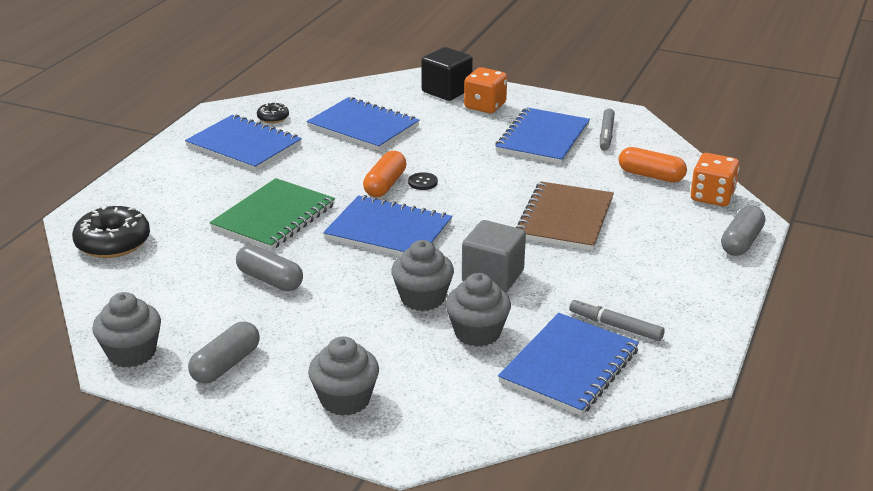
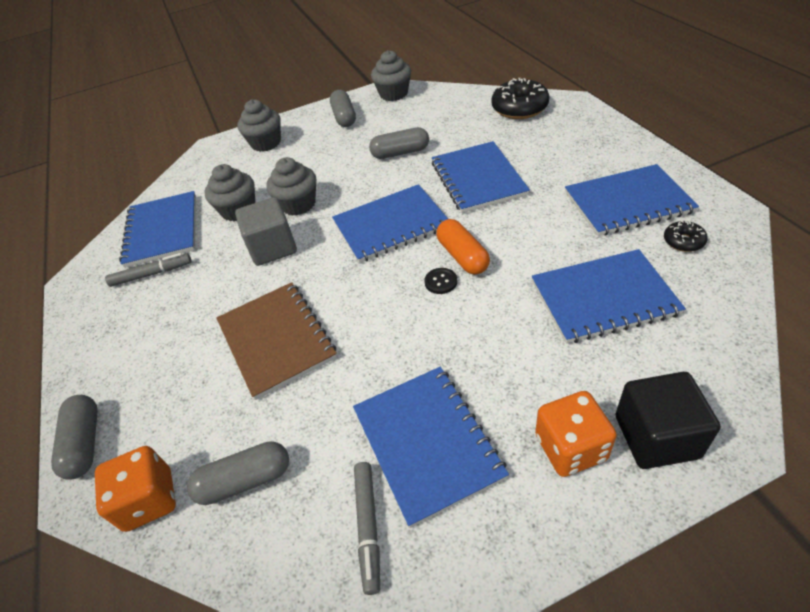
camera: 140 degrees right, 15 degrees up
green notebook [210,178,335,250] -> blue notebook [432,141,530,213]
grey marker [600,108,615,151] -> grey marker turned 150 degrees counterclockwise [354,462,380,595]
orange capsule [619,147,687,182] -> grey capsule [187,441,289,505]

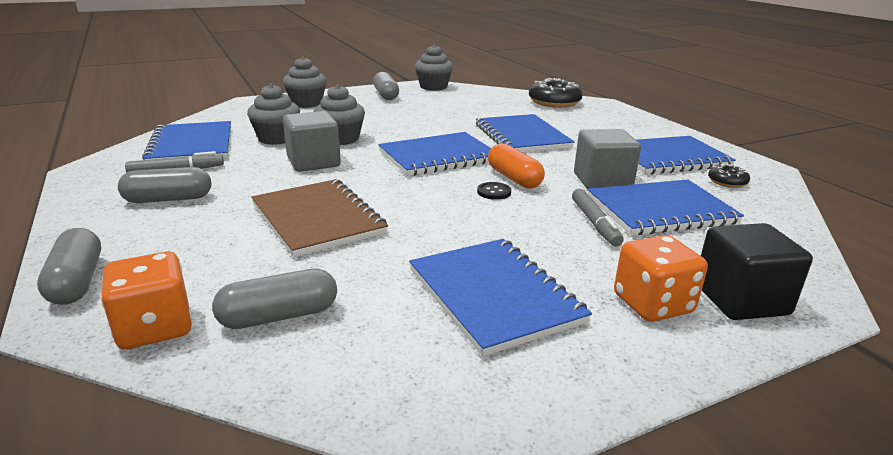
camera: 10 degrees left, 20 degrees down
grey marker [354,462,380,595] -> grey marker moved to [572,189,624,246]
grey capsule [369,127,429,159] -> grey capsule moved to [118,167,211,203]
none -> grey cube [574,129,641,189]

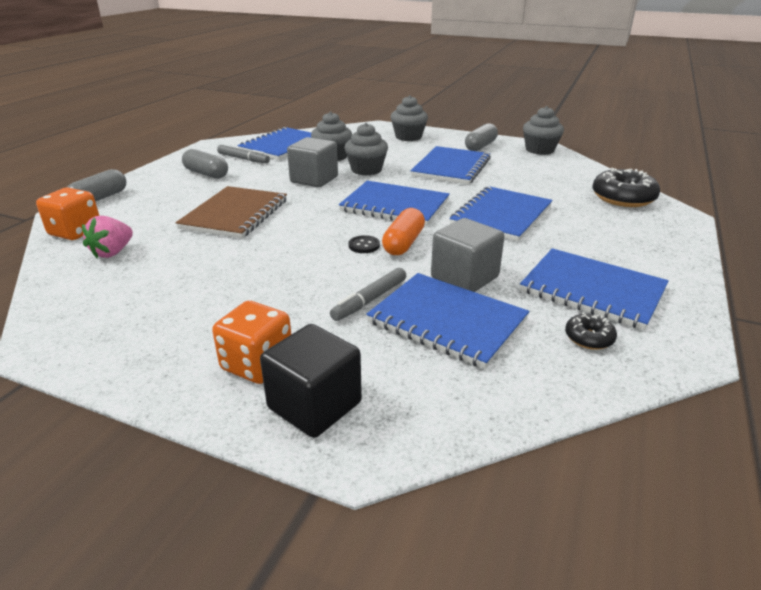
camera: 50 degrees right, 5 degrees up
grey capsule [212,269,337,329] -> pink strawberry [82,216,133,258]
blue notebook [409,239,592,356] -> blue notebook moved to [411,146,491,184]

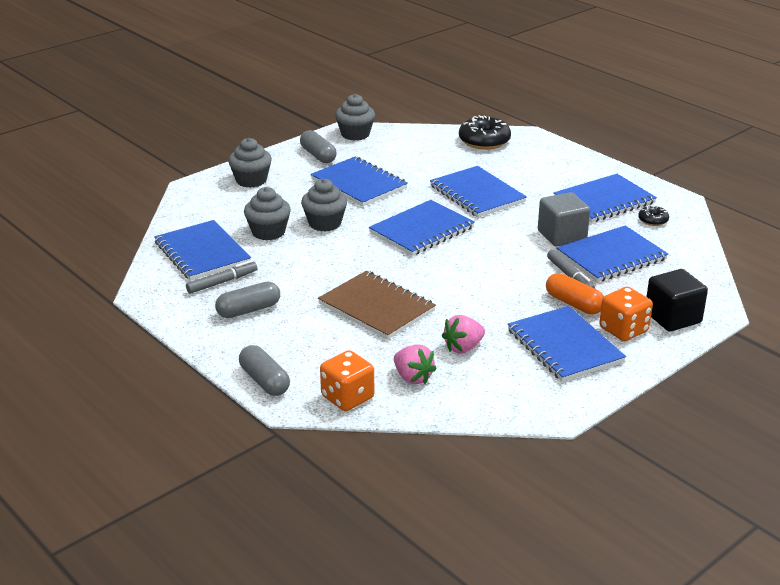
camera: 65 degrees left, 0 degrees up
grey cube [287,137,338,187] -> none
black button [348,235,380,253] -> none
orange capsule [382,208,425,255] -> orange capsule moved to [546,273,604,314]
none -> pink strawberry [442,315,485,354]
none -> blue notebook [508,306,626,382]

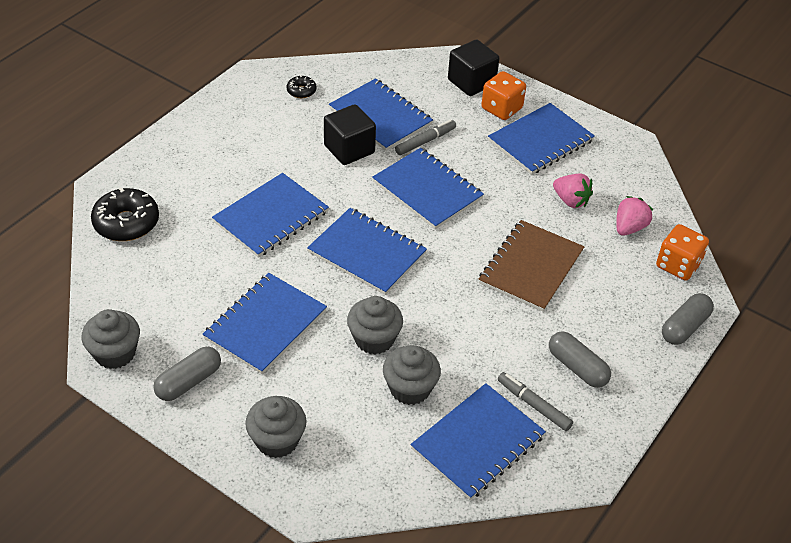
camera: 105 degrees left, 15 degrees up
grey cube [538,192,590,247] -> black cube [324,104,376,165]
orange capsule [546,273,604,314] -> none
blue notebook [554,174,657,223] -> blue notebook moved to [372,148,484,229]

